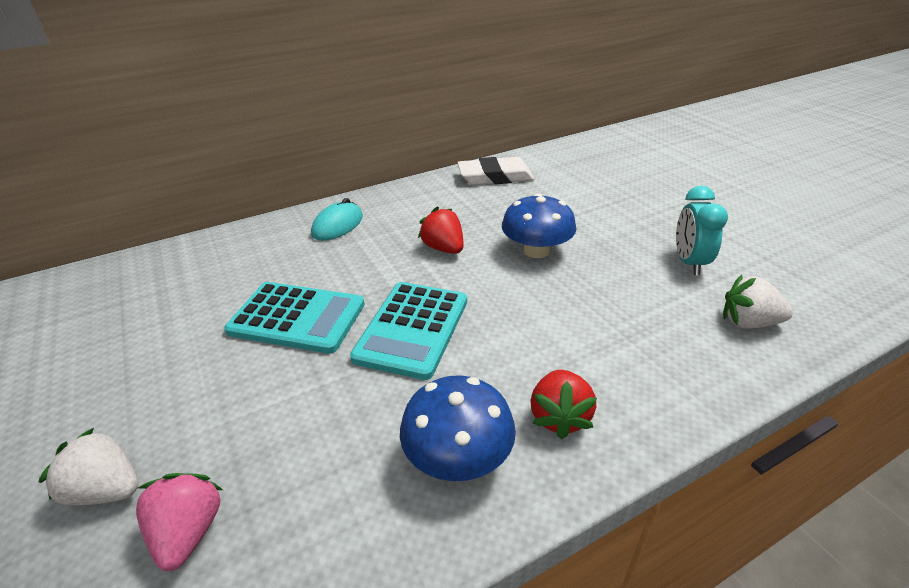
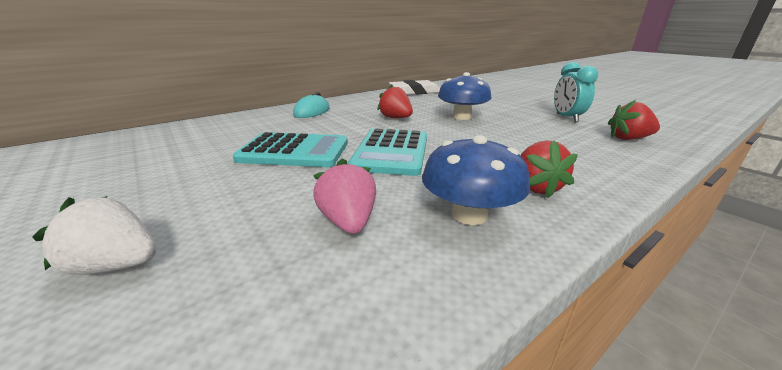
camera: 10 degrees left, 10 degrees down
pink strawberry [136,473,223,571] -> pink strawberry moved to [313,158,376,234]
white strawberry [723,275,793,329] -> red strawberry [608,100,660,140]

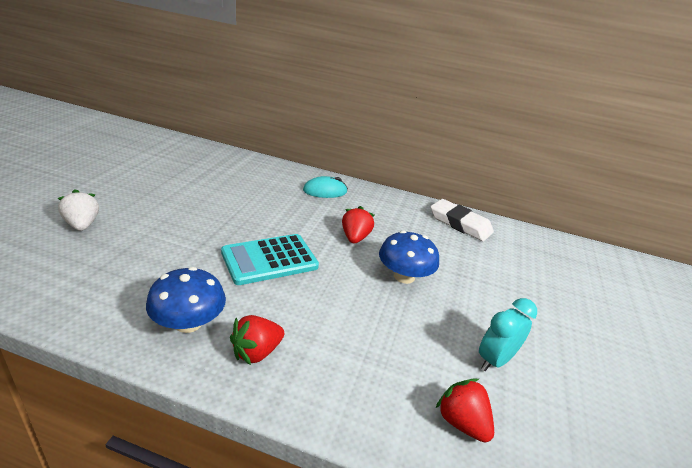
camera: 50 degrees right, 5 degrees up
turquoise calculator [233,132,348,167] -> none
pink strawberry [313,158,376,234] -> none

